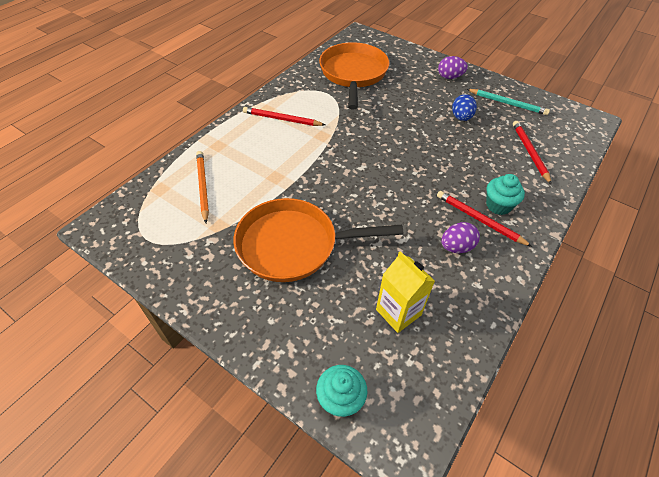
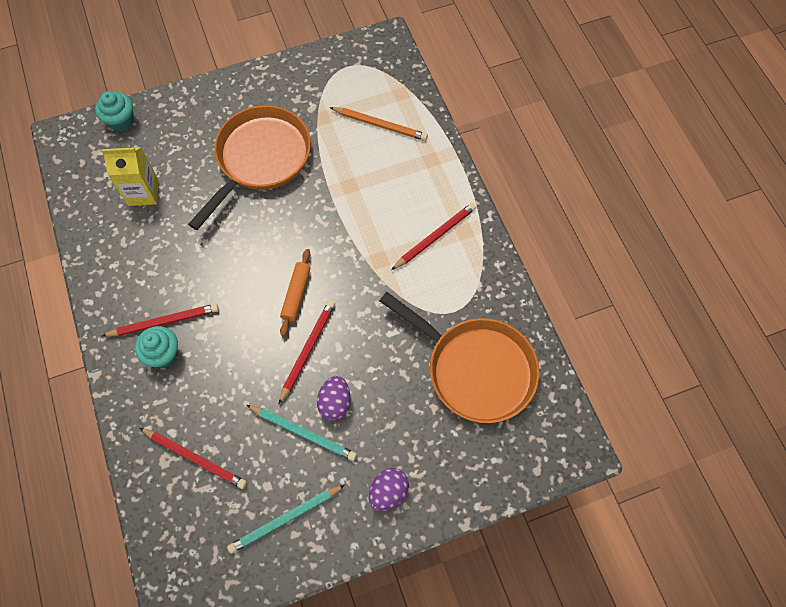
camera: 125 degrees right, 15 degrees up
purple egg [441,222,480,253] -> purple egg moved to [317,376,351,421]
blue egg [452,94,477,121] -> turquoise pencil [246,405,357,461]
none -> red pencil [278,300,335,405]
none -> orange rolling pin [280,249,311,336]

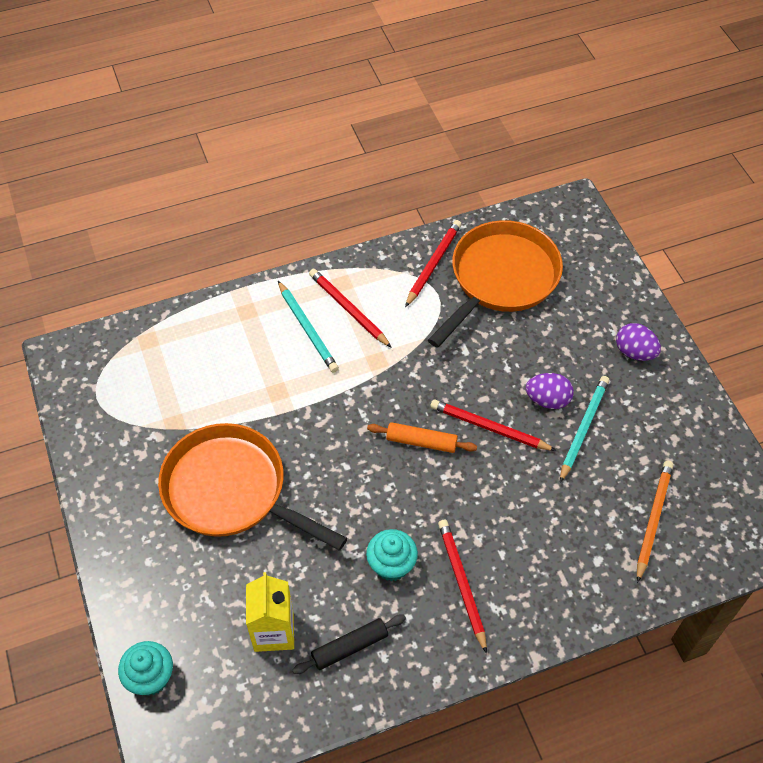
camera: 90 degrees left, 10 degrees down
turquoise cupcake [135,326,178,368] -> turquoise cupcake moved to [366,529,418,581]
red pencil [140,428,247,489] -> red pencil moved to [405,220,461,307]
turquoise pencil [227,485,345,554] -> turquoise pencil moved to [278,281,339,373]
orange pencil [329,107,428,141] -> orange pencil moved to [637,460,674,583]
none -> black rolling pin [293,615,406,674]

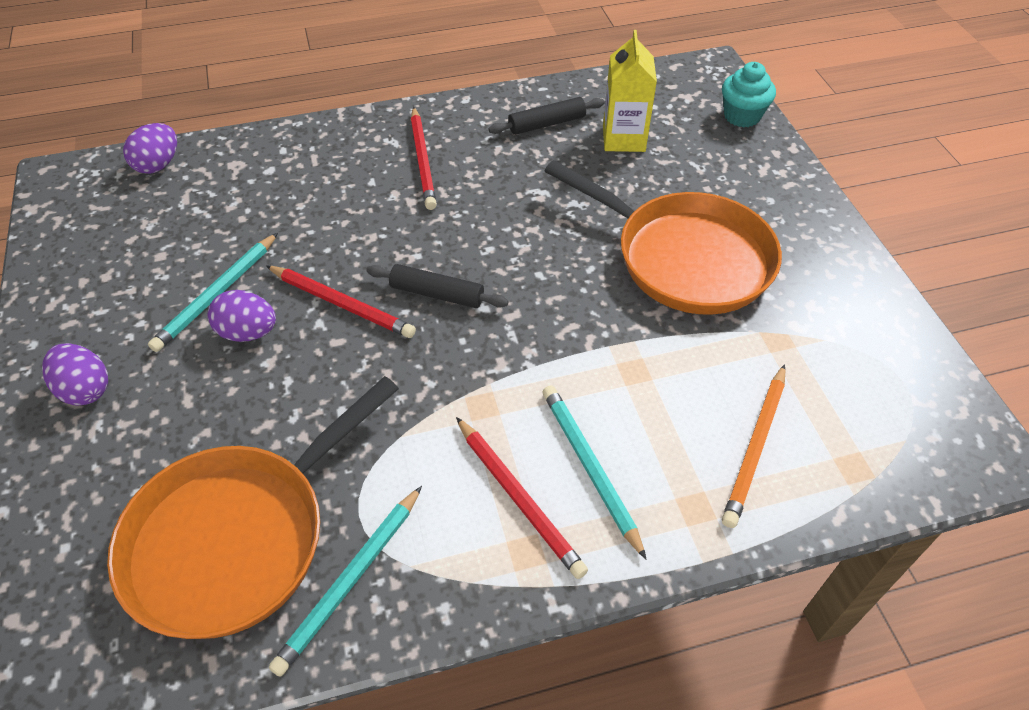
camera: 175 degrees left, 5 degrees down
turquoise cupcake [366,529,418,581] -> none
orange rolling pin [367,422,477,453] -> black rolling pin [366,264,509,308]
red pencil [405,220,461,307] -> turquoise pencil [269,486,422,677]
orange pencil [637,460,674,583] -> orange pencil moved to [722,364,785,528]
none -> purple egg [123,123,177,174]

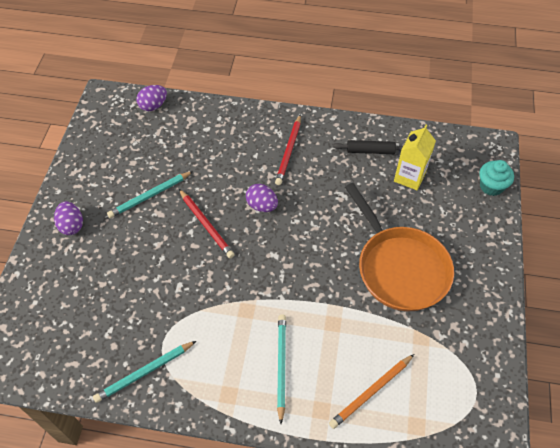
camera: 25 degrees right, 5 degrees up
orange pan [107,376,399,639] -> none
purple egg [208,290,276,342] -> purple egg moved to [246,184,278,212]
black rolling pin [366,264,509,308] -> none
red pencil [456,417,588,579] -> none

